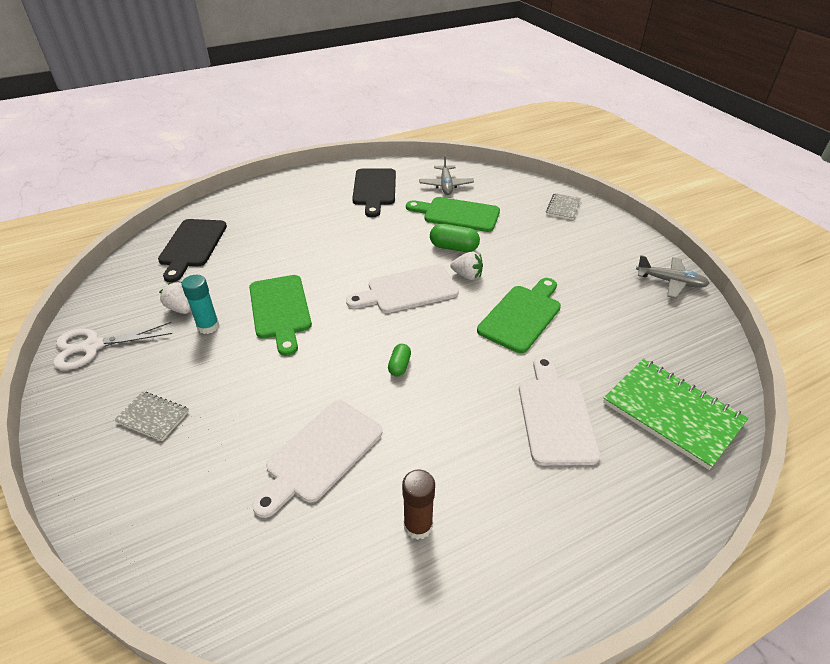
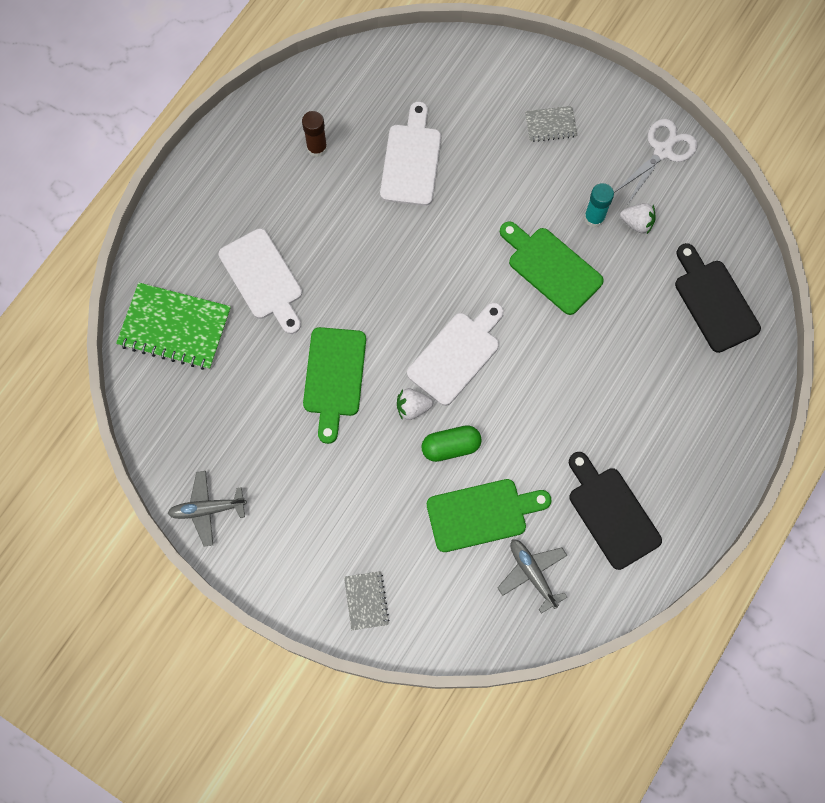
camera: 150 degrees right, 30 degrees up
green capsule [388,344,411,376] -> none

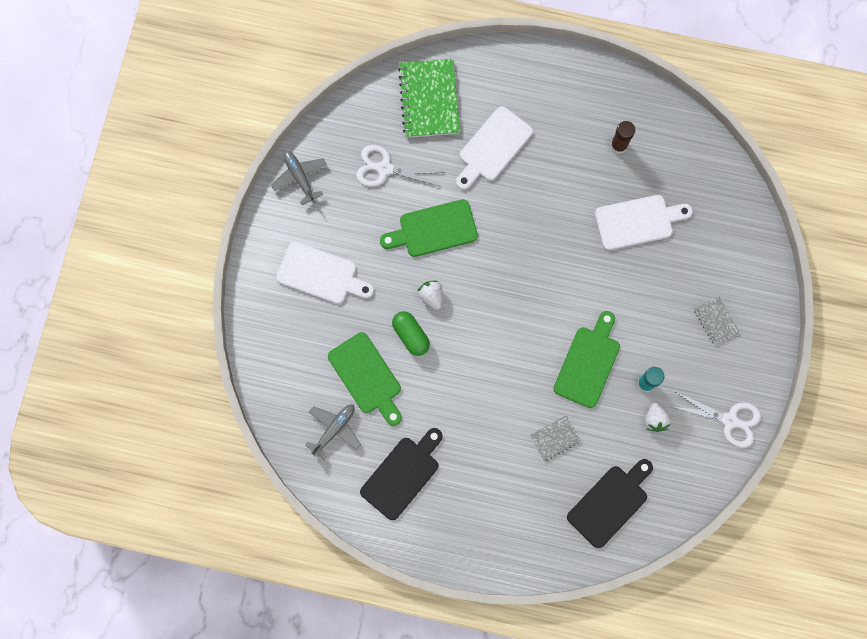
camera: 70 degrees right, 5 degrees up
grey notebook [344,571,389,630] -> grey notebook moved to [530,415,581,461]
white cutting board [407,303,504,406] -> white cutting board moved to [276,242,374,304]
none -> white scissors [356,145,444,187]

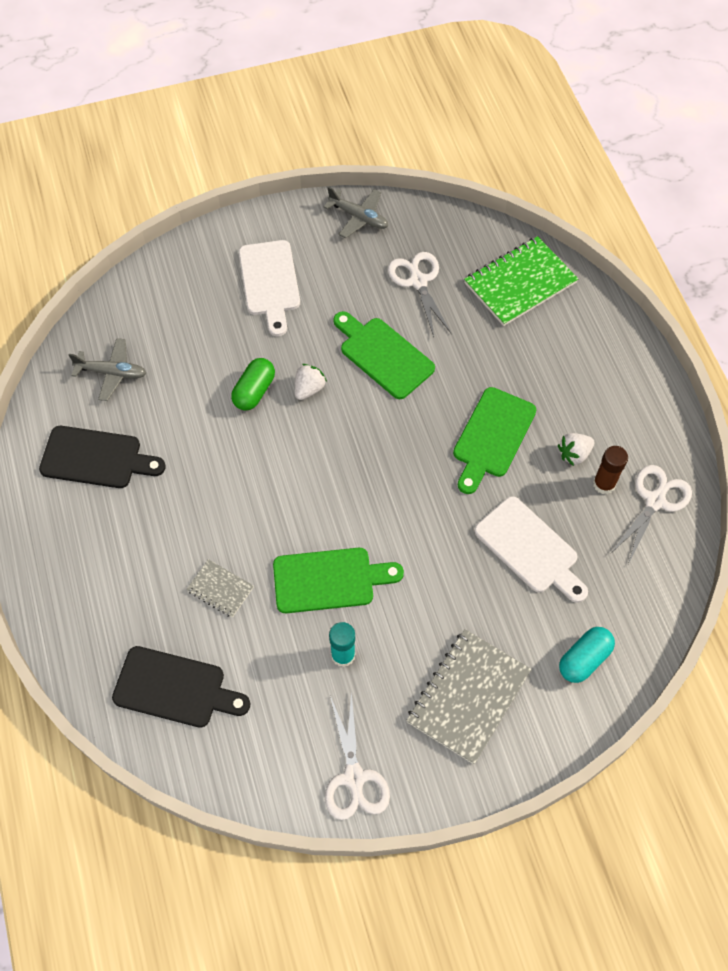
camera: 60 degrees right, 15 degrees down
grey plane [271,151,327,205] -> grey plane turned 90 degrees clockwise [324,186,388,238]
green cutting board [328,332,402,426] -> green cutting board moved to [453,387,536,494]
white cutting board [456,106,533,190] -> none
white strawberry [645,402,671,432] -> white strawberry moved to [558,433,594,466]
grey notebook [694,296,740,345] -> grey notebook [406,629,531,764], size x1.94
none -> turquoise capsule [559,627,615,683]
none -> white scissors [610,465,692,564]

